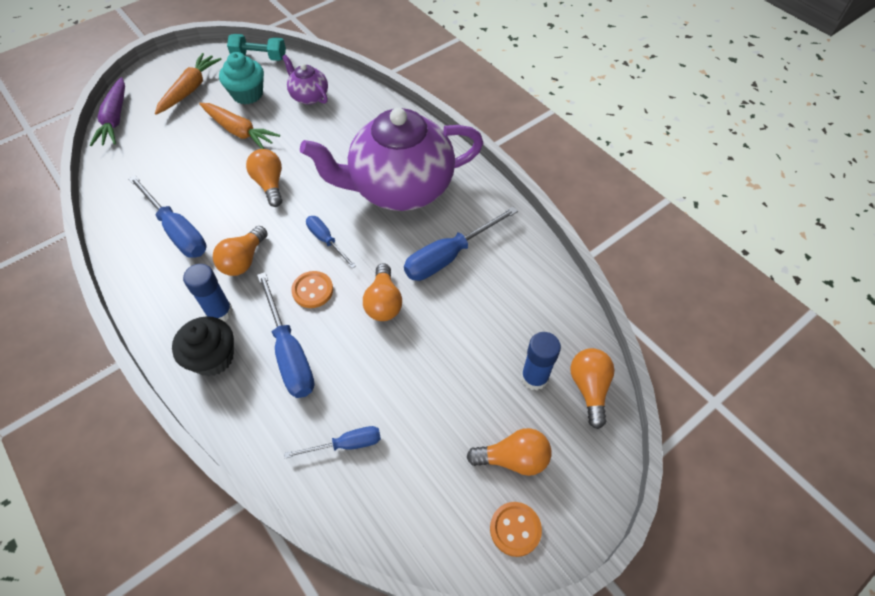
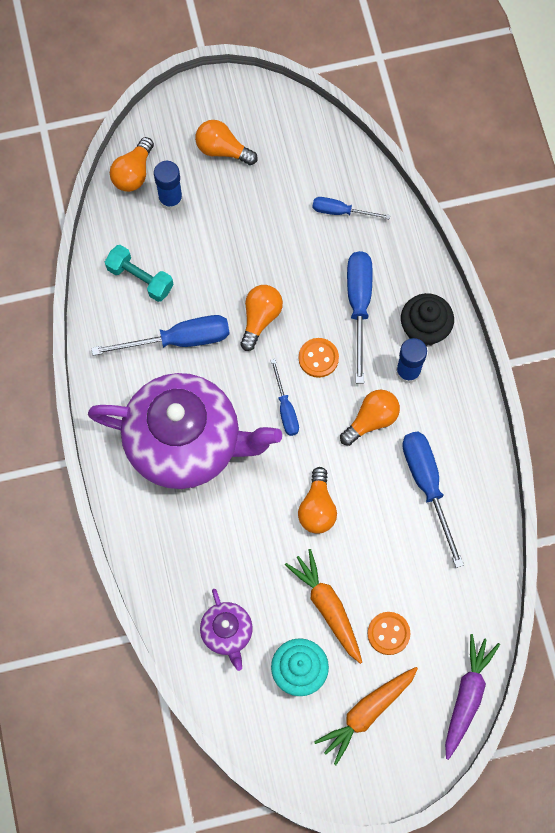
camera: 155 degrees left, 15 degrees up
turquoise dumbbell [227,34,286,61] -> turquoise dumbbell moved to [105,245,173,302]
orange button [490,502,542,557] -> orange button moved to [367,612,410,655]

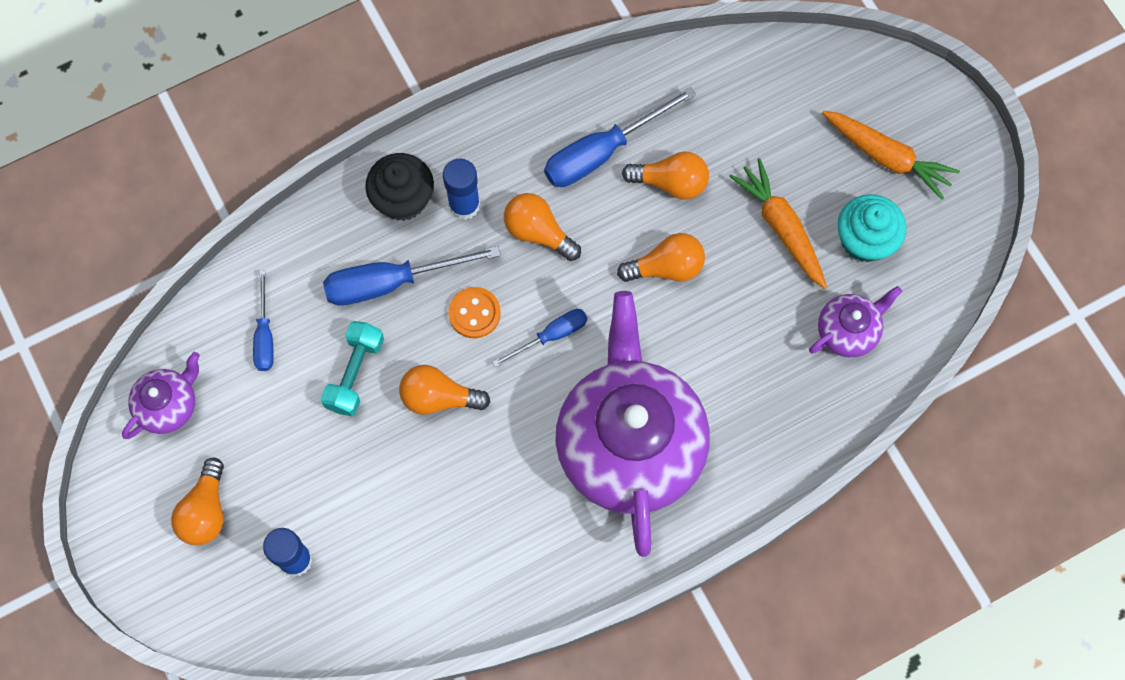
camera: 105 degrees left, 0 degrees up
blue screwdriver [91,315,230,356] -> none
turquoise dumbbell [105,245,173,302] -> turquoise dumbbell moved to [321,321,384,416]
orange light bulb [110,137,154,192] -> orange light bulb moved to [622,152,709,200]
orange carrot [285,549,362,664] -> orange carrot turned 105 degrees clockwise [729,158,827,289]
orange button [367,612,410,655] -> none
purple carrot [445,634,500,760] -> none
none -> purple teapot [122,352,200,439]

